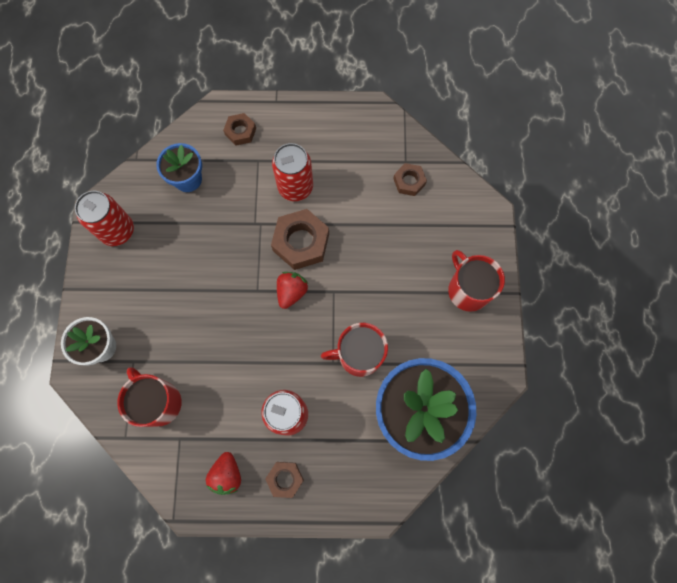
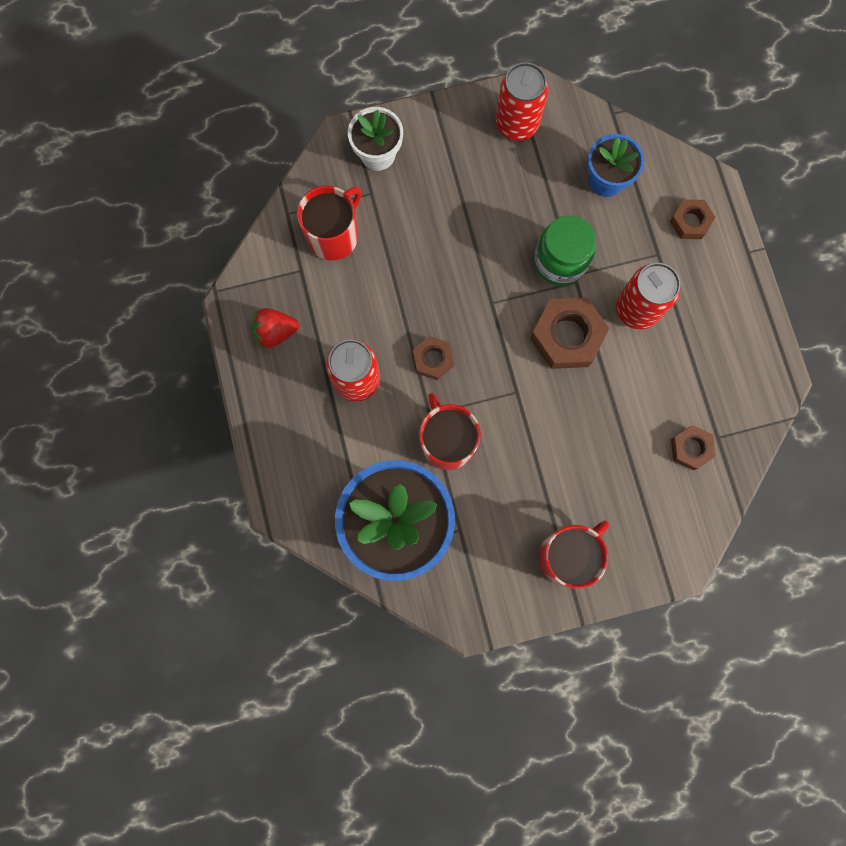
camera: 75 degrees right, 5 degrees up
brown nut [265,462,304,498] -> brown nut moved to [413,336,454,380]
red strawberry [277,272,308,309] -> none
none -> green jar [534,216,596,286]

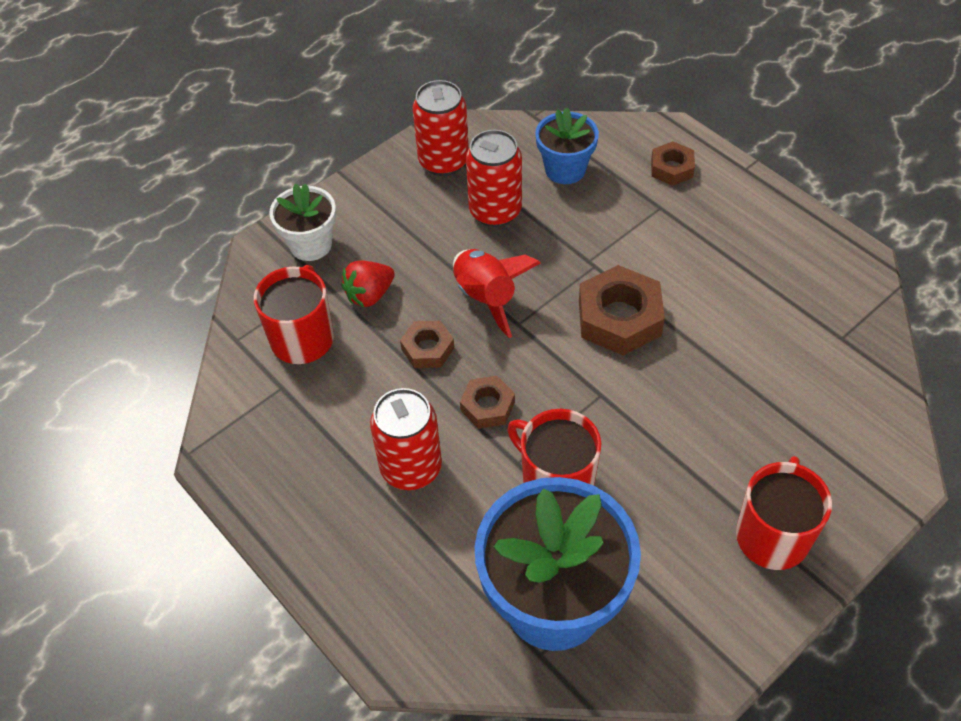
camera: 25 degrees left, 25 degrees down
red strawberry [252,308,299,348] -> red strawberry moved to [341,260,395,307]
green jar [534,216,596,286] -> none
red can [616,263,681,330] -> red can moved to [466,130,522,227]
brown nut [671,425,716,470] -> brown nut moved to [400,320,454,368]
none -> red rocket [453,249,541,338]

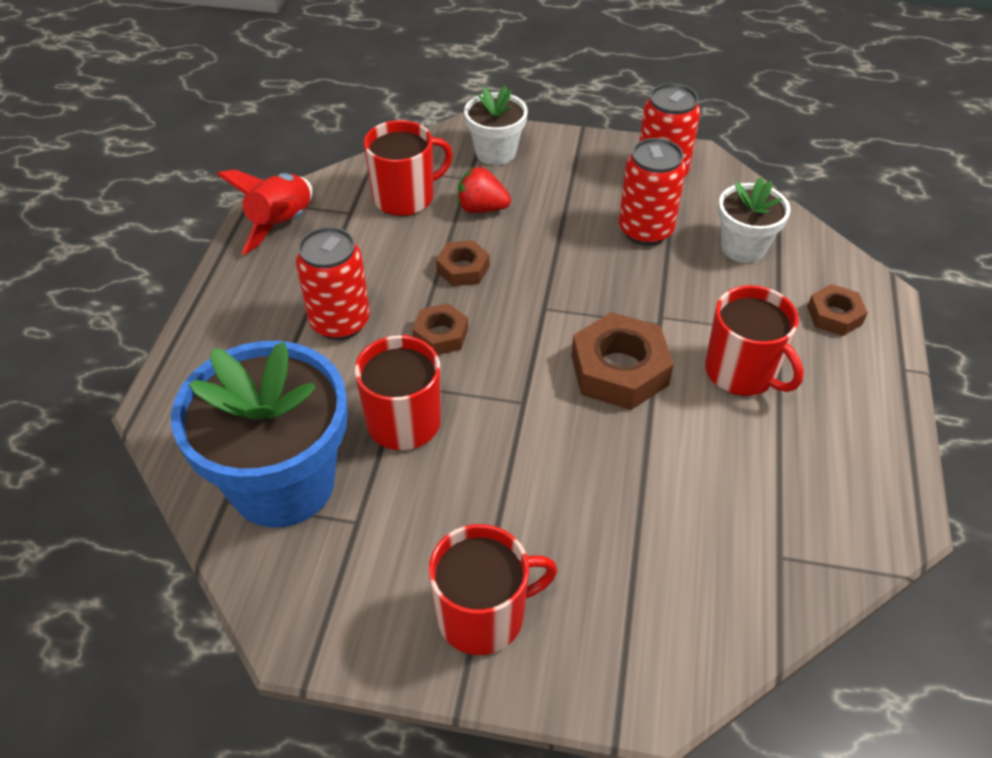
camera: 50 degrees right, 5 degrees down
red rocket [453,249,541,338] -> red rocket moved to [216,170,313,255]
blue flower pot [535,108,599,184] -> white flower pot [718,177,791,263]
none -> red mug [705,285,803,396]

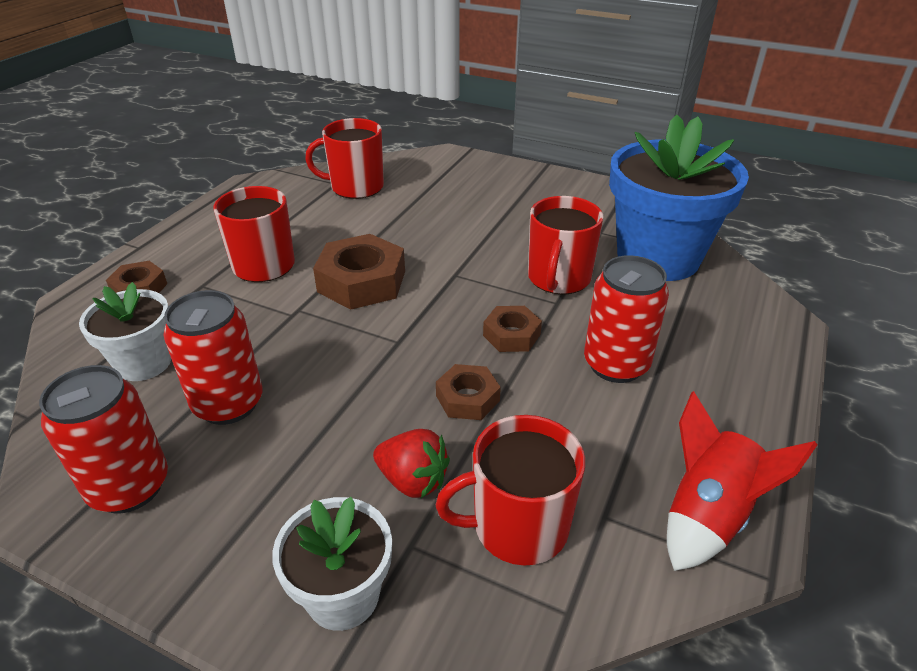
camera: 165 degrees left, 10 degrees down
red mug [428,524,558,655] -> red mug moved to [305,118,384,199]

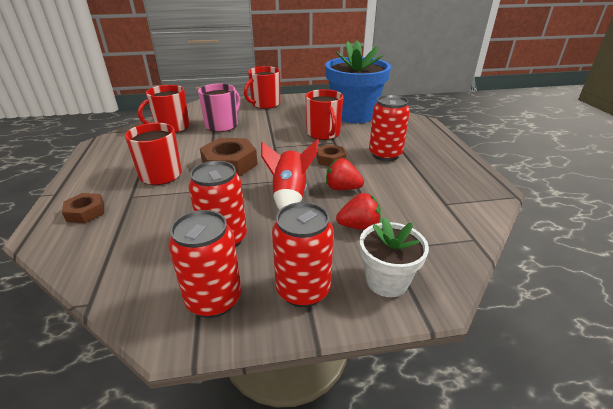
camera: 35 degrees left, 5 degrees down
white flower pot [79,282,171,381] -> none
brown nut [436,364,501,420] -> red strawberry [326,158,364,190]
red mug [436,415,585,566] -> red mug moved to [244,66,280,109]
red rocket [667,391,818,571] -> red rocket moved to [261,139,319,211]
none -> pink mug [198,83,240,132]
none -> red can [272,202,334,307]

